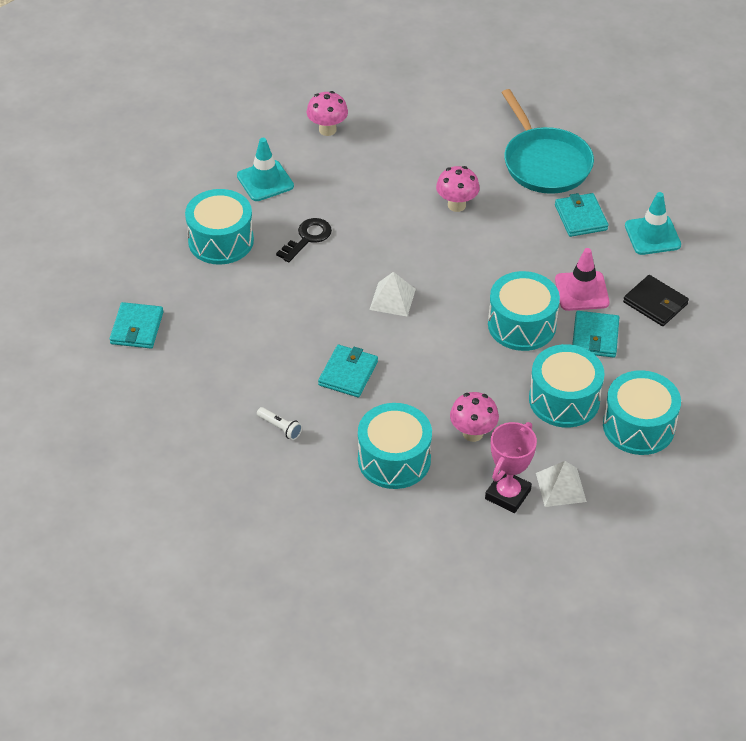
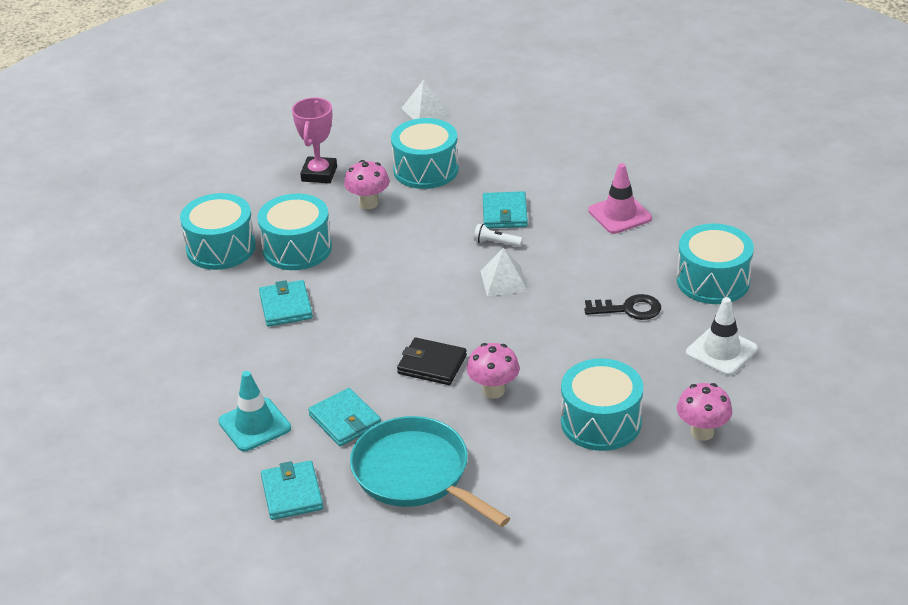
camera: 160 degrees right, 10 degrees down
turquoise wallet [109,302,163,349] -> turquoise wallet moved to [261,461,323,520]
turquoise traffic cone [237,138,294,201] -> white traffic cone [686,297,758,376]
white flashlight [257,407,302,440] -> white flashlight moved to [474,224,523,247]
black key [276,218,332,263] -> black key turned 105 degrees counterclockwise [584,294,661,320]
turquoise drum [488,271,560,351] -> turquoise drum moved to [561,358,643,451]
white pyramid [536,461,587,507] -> white pyramid moved to [401,79,450,120]
pink traffic cone [555,248,610,311] -> pink traffic cone moved to [588,163,652,234]
black wallet [623,275,689,326] -> black wallet moved to [397,338,467,385]

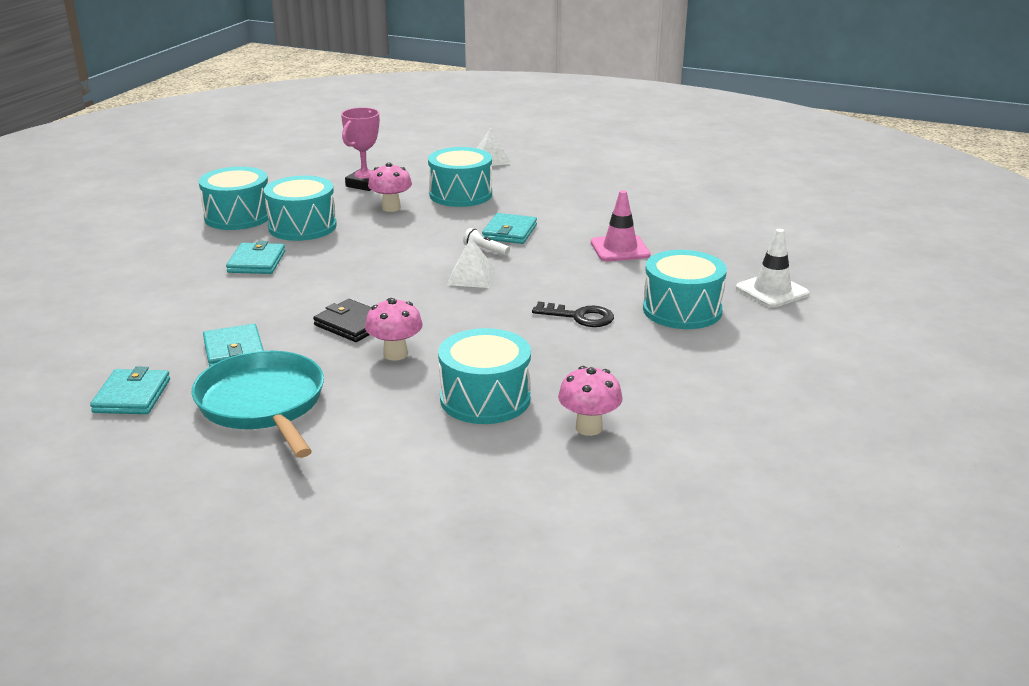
camera: 15 degrees right, 10 degrees down
turquoise traffic cone [218,371,291,451] -> none
white traffic cone [686,297,758,376] -> white traffic cone moved to [736,229,809,308]

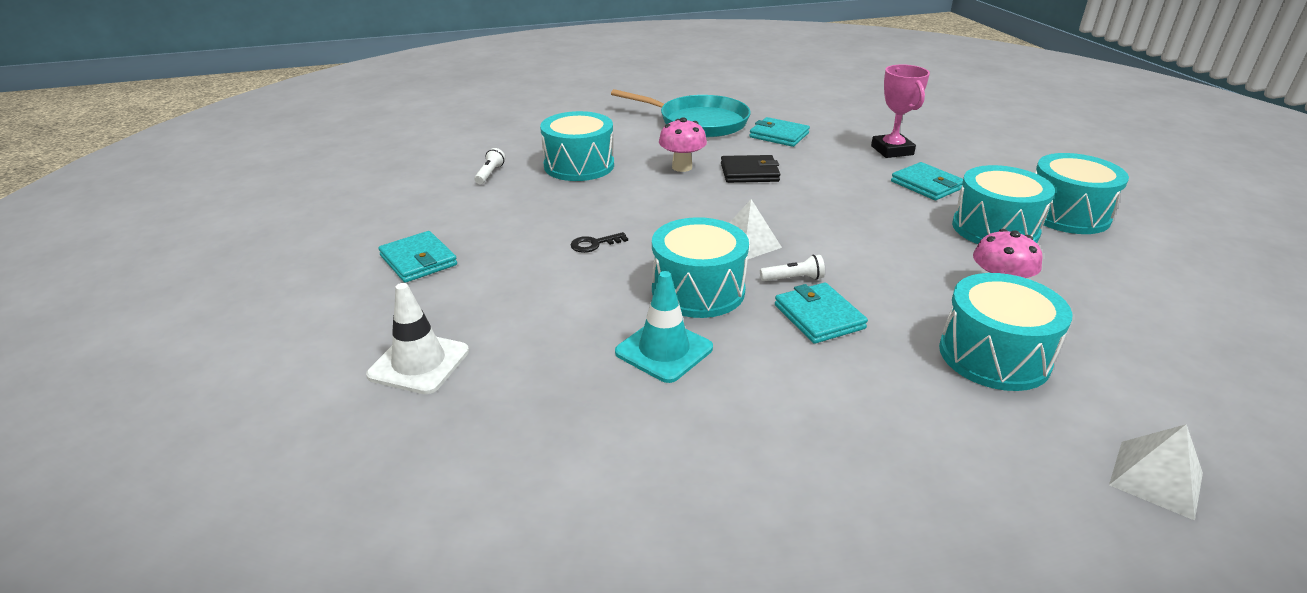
camera: 140 degrees right, 5 degrees up
turquoise wallet [90,366,170,414] -> turquoise wallet moved to [378,231,457,283]
pink trophy [341,107,380,191] -> pink trophy moved to [871,64,930,158]
black key [532,302,614,327] -> black key [570,232,628,253], size x0.67
pink mushroom [558,366,623,436] -> white flashlight [474,148,505,184]
pink traffic cone [591,190,651,261] -> turquoise traffic cone [615,271,713,383]
turquoise drum [643,250,727,329] -> turquoise drum moved to [652,217,749,318]

